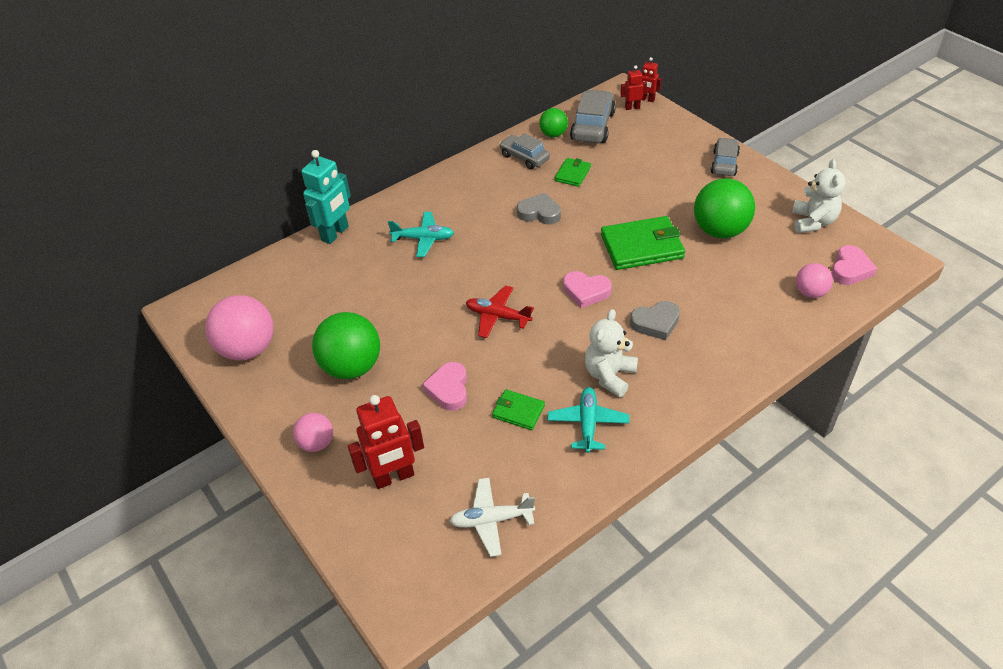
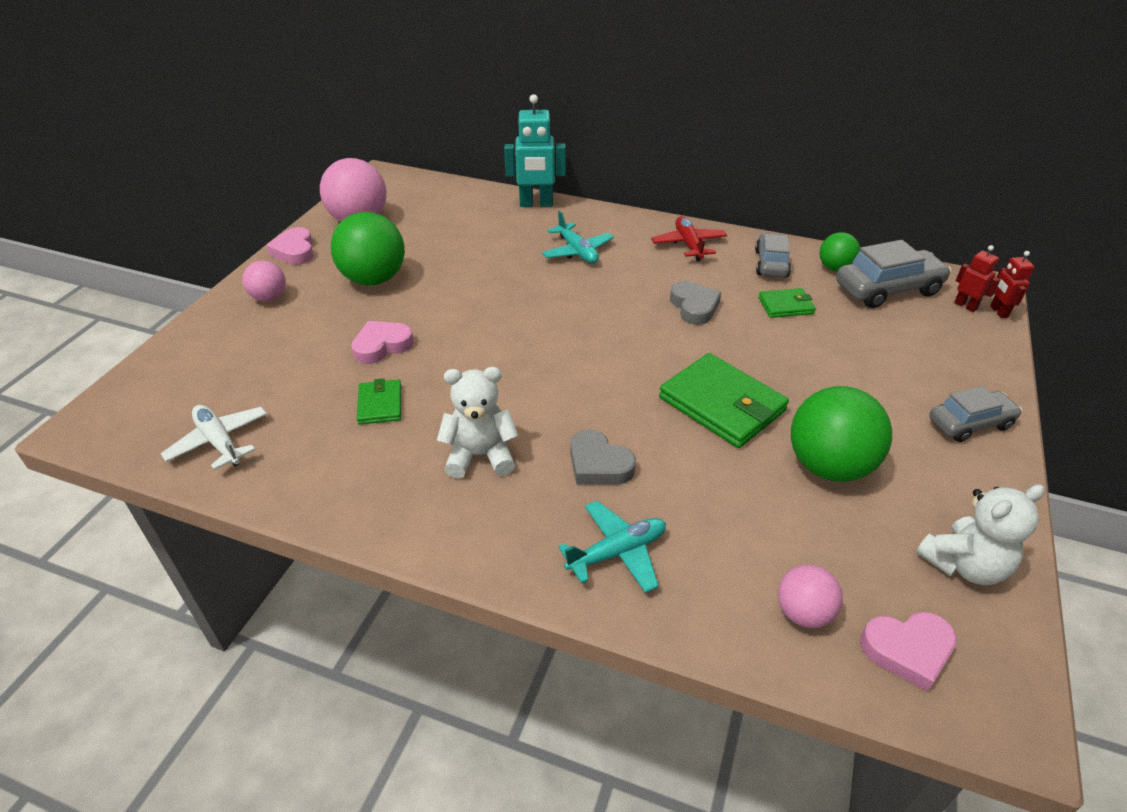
camera: 55 degrees right, 5 degrees down
red robot [348,395,424,489] -> none
red plane [466,285,534,338] -> red plane moved to [651,216,727,261]
turquoise plane [547,387,629,453] -> turquoise plane moved to [558,501,666,593]
pink heart [563,271,612,308] -> pink heart moved to [266,227,314,265]

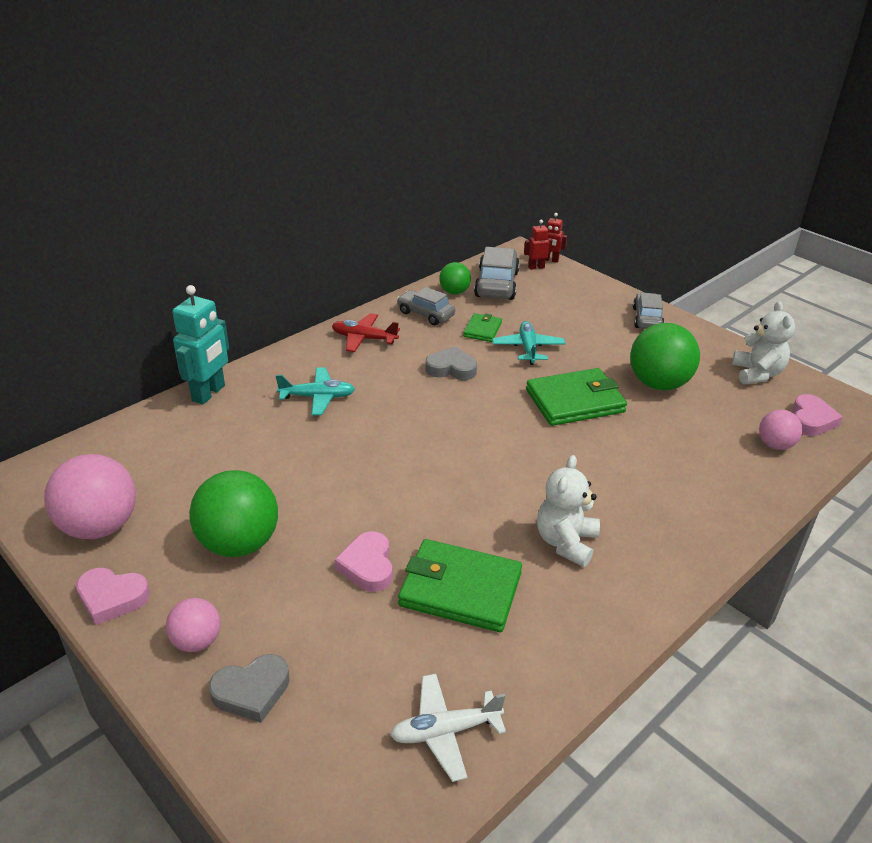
camera: 65 degrees left, 5 degrees down
green wallet [357,378,401,425] -> green wallet [398,539,522,632], size x1.89
turquoise plane [558,501,666,593] -> turquoise plane moved to [492,321,566,365]
grey heart [570,429,636,485] -> grey heart moved to [209,654,290,723]

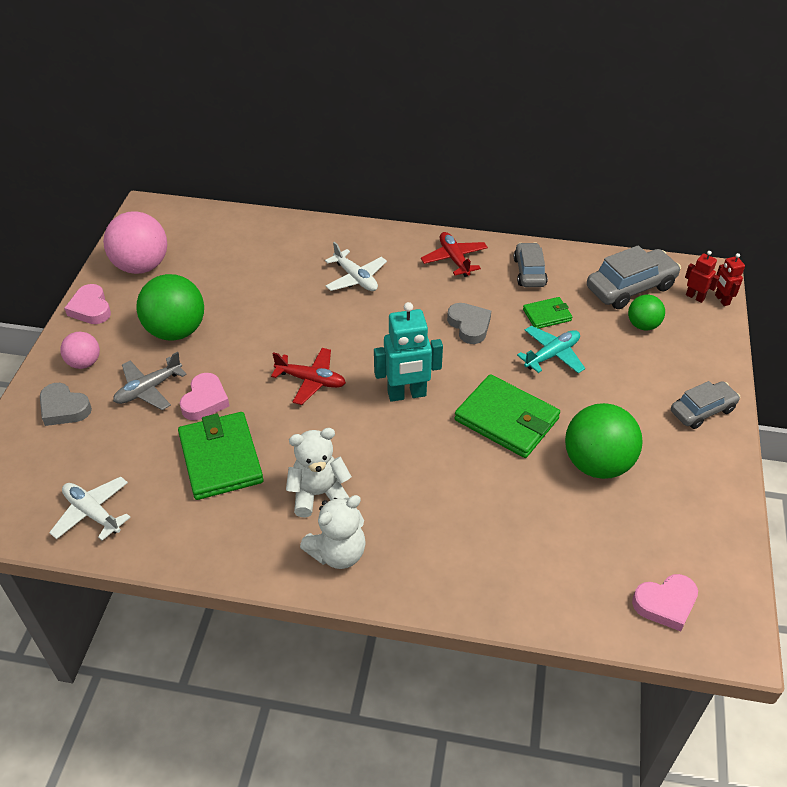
camera: 55 degrees right, 10 degrees up
turquoise robot [172,285,229,405] -> turquoise robot moved to [374,302,443,402]
turquoise plane [276,368,355,415] -> white plane [325,241,387,291]
pink heart [334,531,393,592] -> pink heart turned 150 degrees clockwise [180,373,229,420]
green ball [439,262,471,294] -> green ball moved to [628,295,665,330]
white teddy bear [732,301,795,384] -> white teddy bear moved to [300,495,366,569]
pink ball [759,410,802,450] -> none
none -> grey plane [113,352,187,410]
none -> red plane [271,348,346,405]

